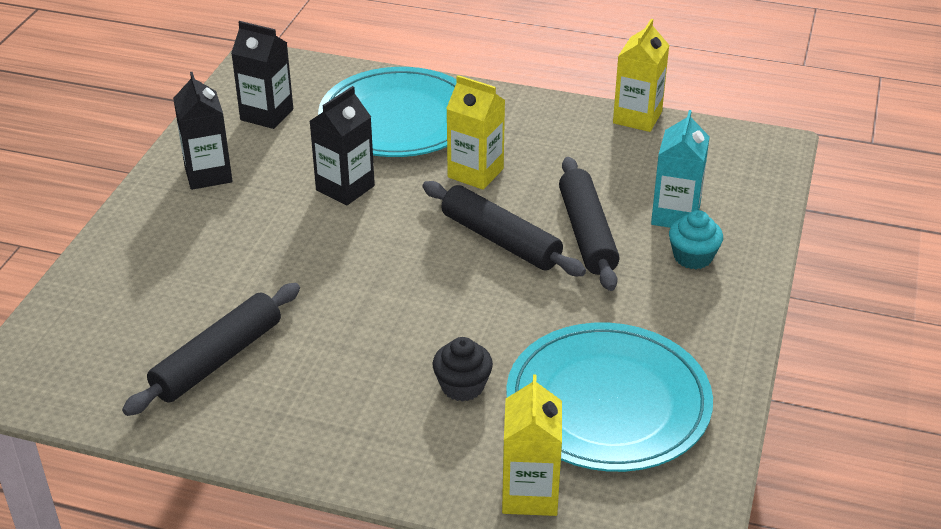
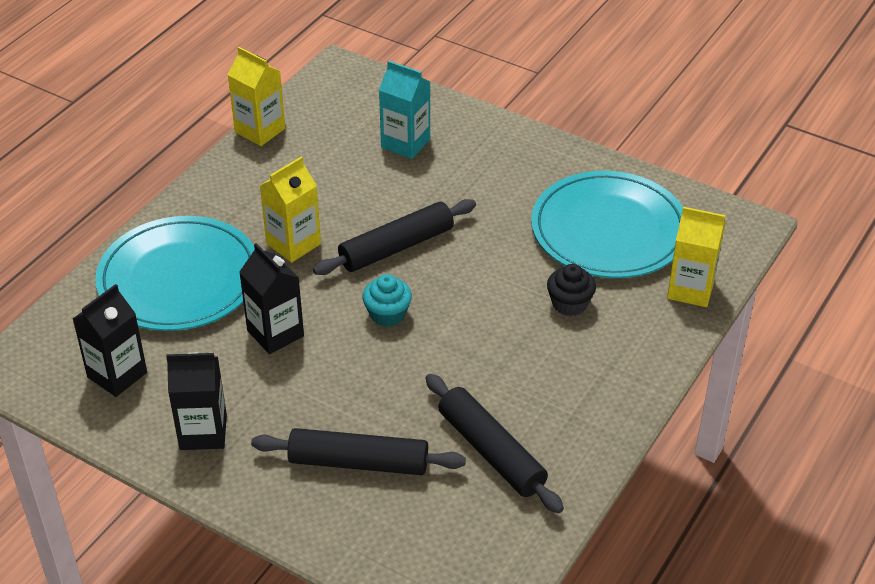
camera: 75 degrees left, 5 degrees up
black rolling pin [559,157,619,291] -> black rolling pin moved to [251,428,466,475]
turquoise cupcake [669,210,723,269] -> turquoise cupcake moved to [363,274,412,327]

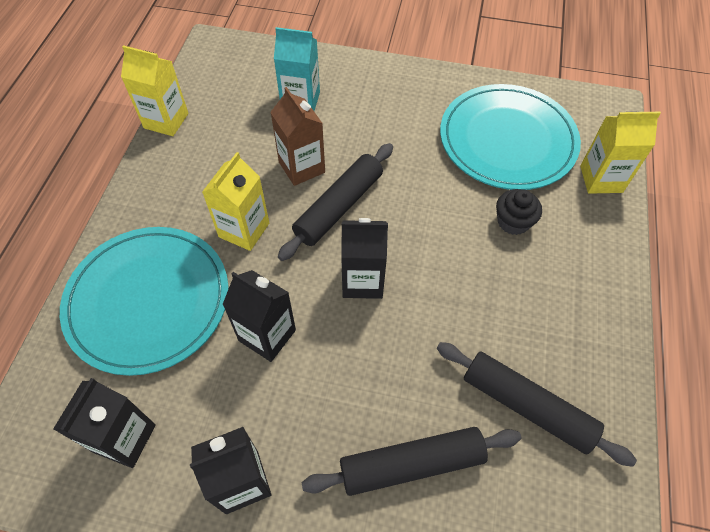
camera: 20 degrees left, 15 degrees up
turquoise cupcake [363,274,412,327] -> black carton [341,218,388,299]
none -> brown carton [270,87,325,186]

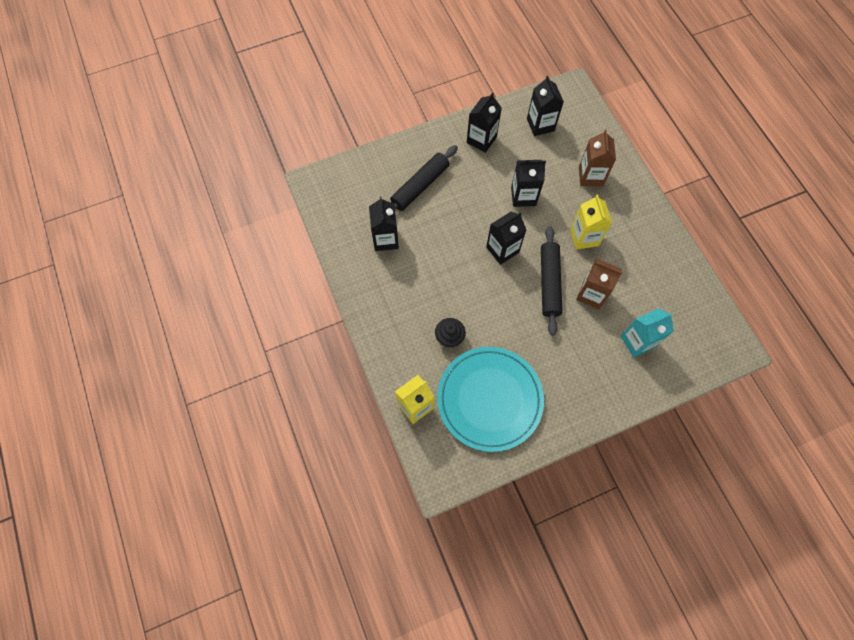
camera: 145 degrees right, 10 degrees up
turquoise plate [60,227,228,376] -> brown carton [579,130,616,186]
yellow carton [121,45,188,136] -> none
black rolling pin [437,342,637,467] -> black carton [369,197,399,251]

